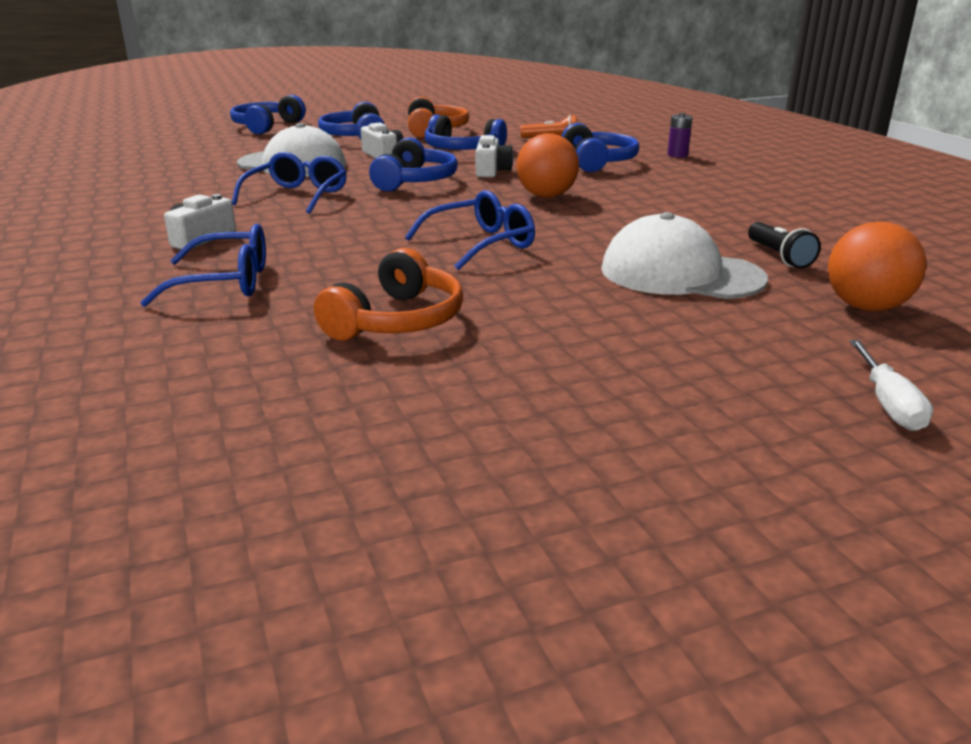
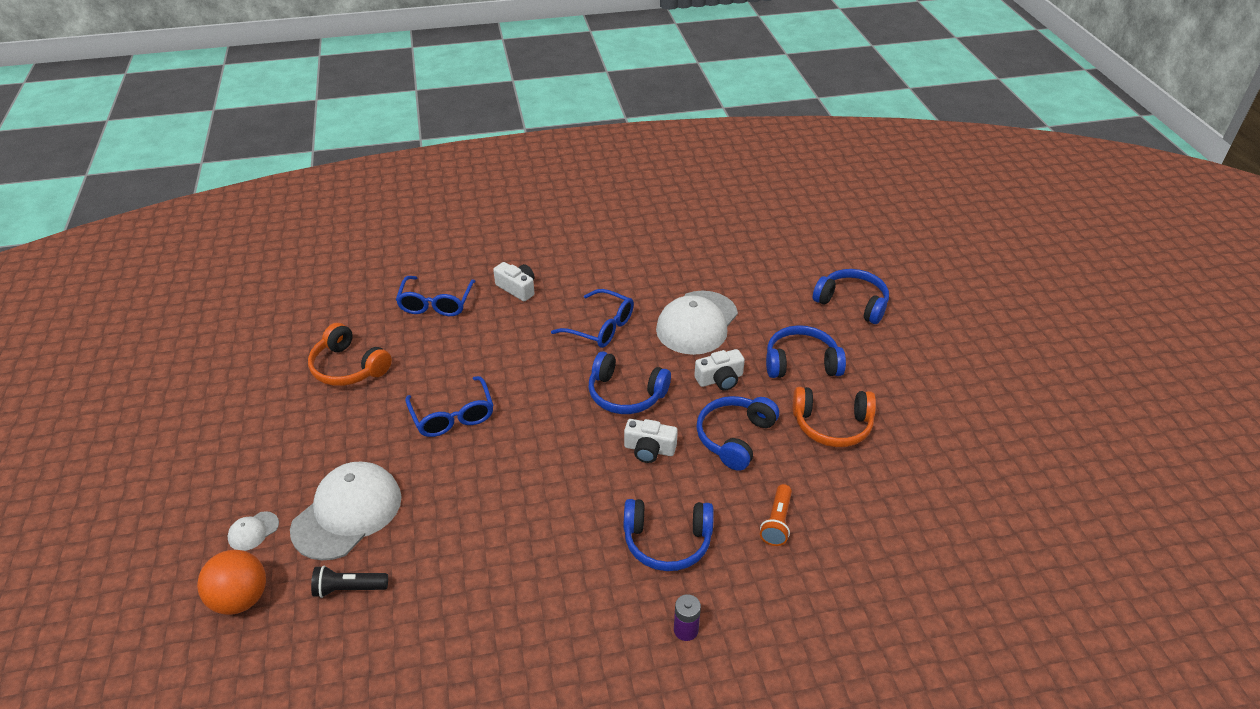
camera: 100 degrees right, 15 degrees up
orange ball [516,133,579,198] -> none
white screwdriver [849,340,933,431] -> none
none -> white cap [228,511,279,551]

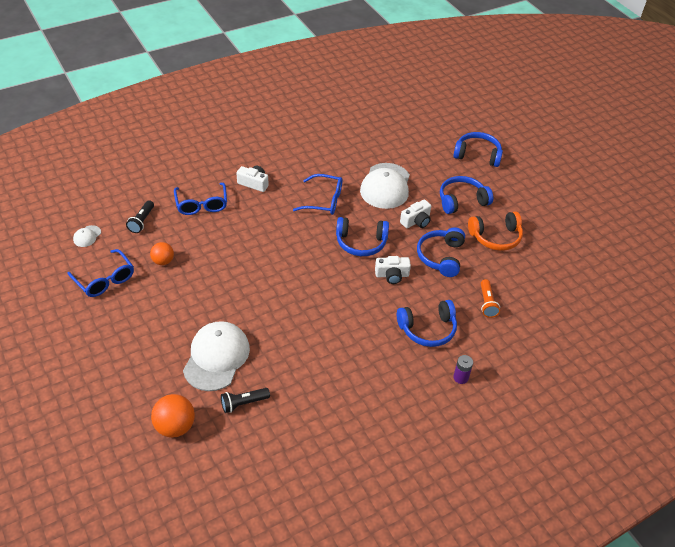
camera: 20 degrees left, 5 degrees up
white cap [228,511,279,551] -> white cap moved to [73,225,101,247]
orange headphones [308,323,392,386] -> orange ball [150,242,174,265]
blue glasses [405,376,493,437] -> blue glasses moved to [68,249,134,297]
none -> black flashlight [126,200,154,233]

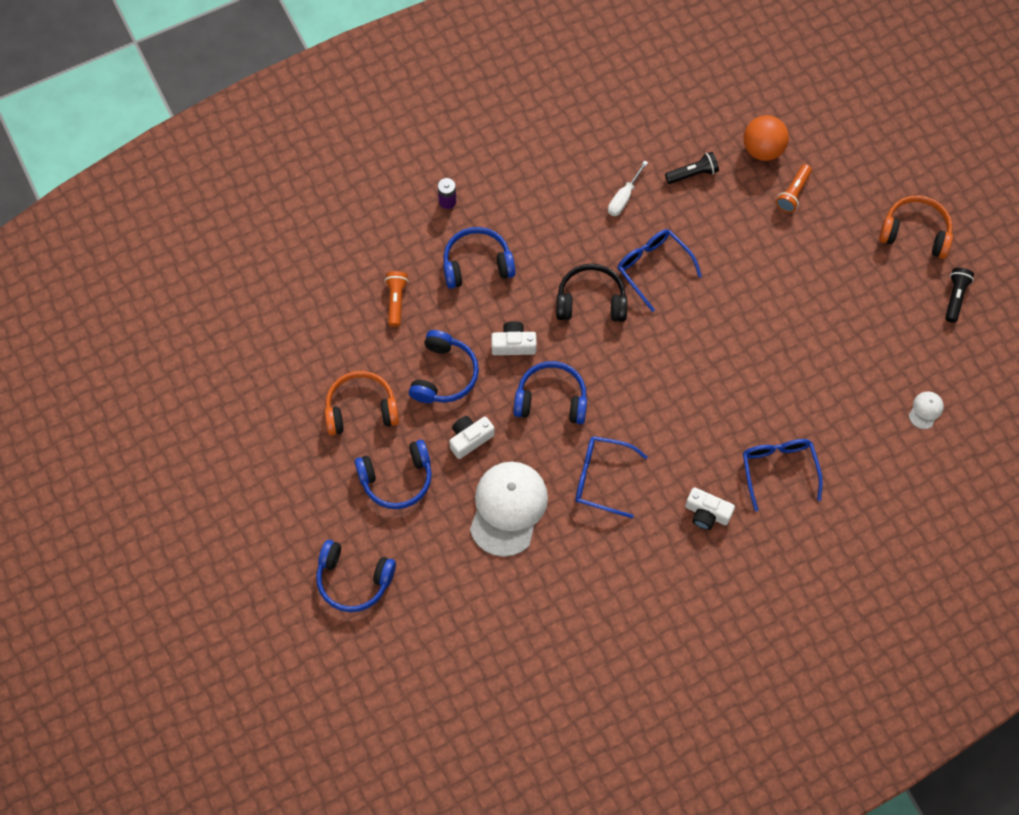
camera: 175 degrees left, 20 degrees up
blue glasses [68,249,134,297] -> blue glasses moved to [617,229,702,312]
black flashlight [126,200,154,233] -> black flashlight moved to [945,268,974,323]
orange ball [150,242,174,265] -> none
white cap [183,321,250,391] -> none
none -> black headphones [556,263,627,322]
none -> white screwdriver [608,160,648,216]
none -> orange flashlight [776,164,812,213]
none -> orange headphones [879,195,953,259]

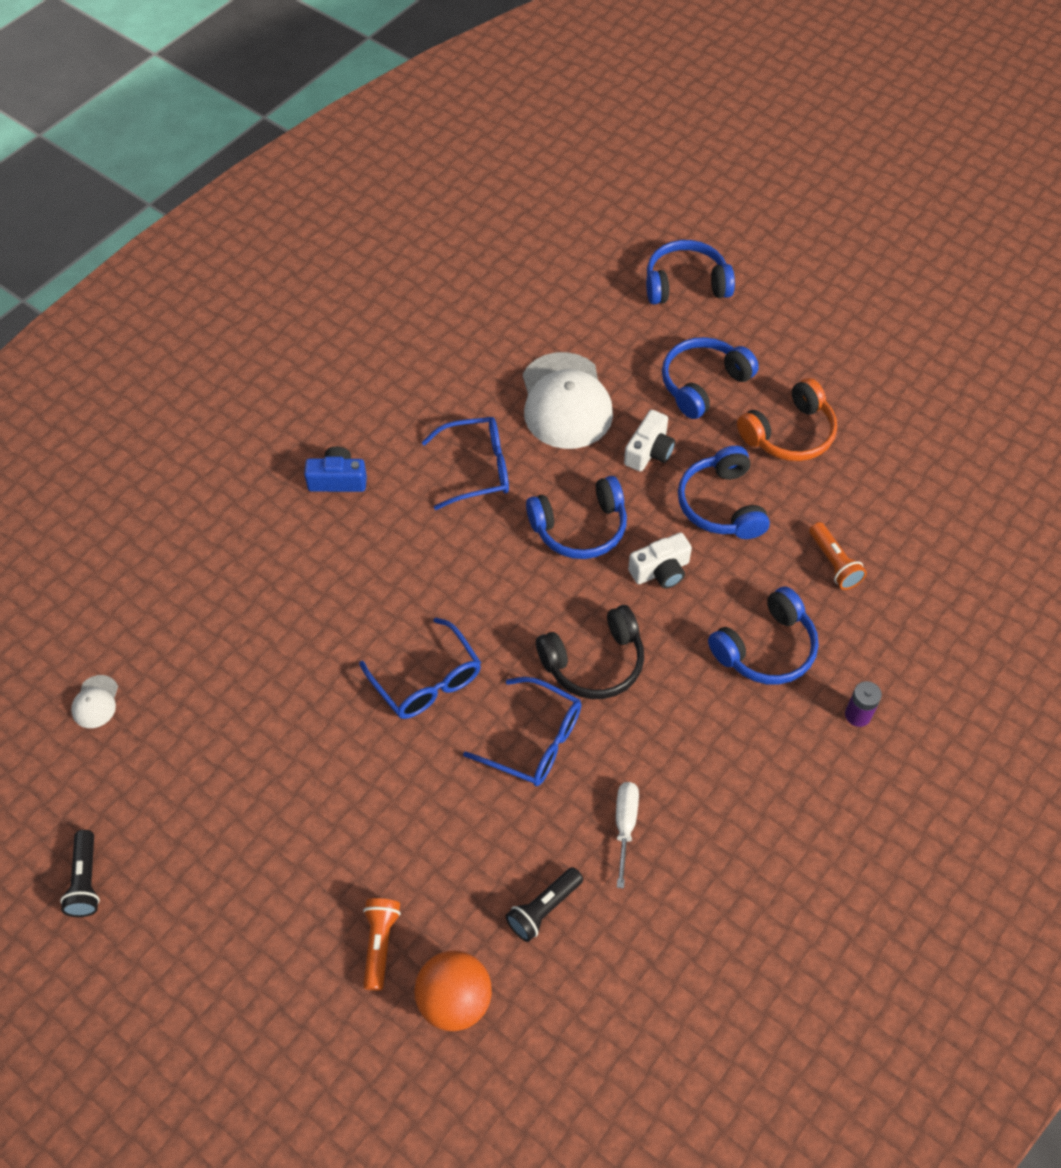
camera: 155 degrees right, 10 degrees down
white camera [685,487,735,530] -> blue camera [304,446,367,492]
blue glasses [743,439,823,511] -> blue glasses moved to [359,618,481,719]
orange headphones [879,195,953,259] -> none

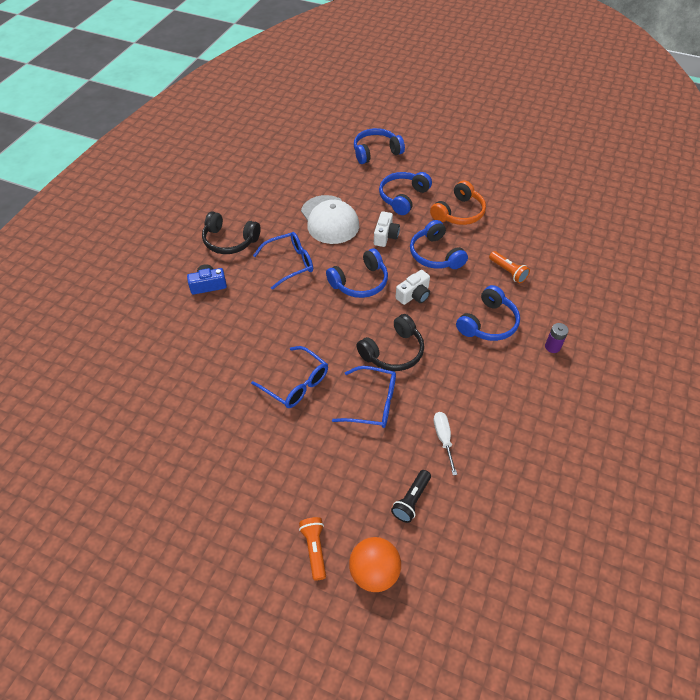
camera: 15 degrees left, 5 degrees down
black flashlight [60,830,100,917] -> none
white cap [71,675,118,728] -> none
none -> black headphones [202,211,261,254]

